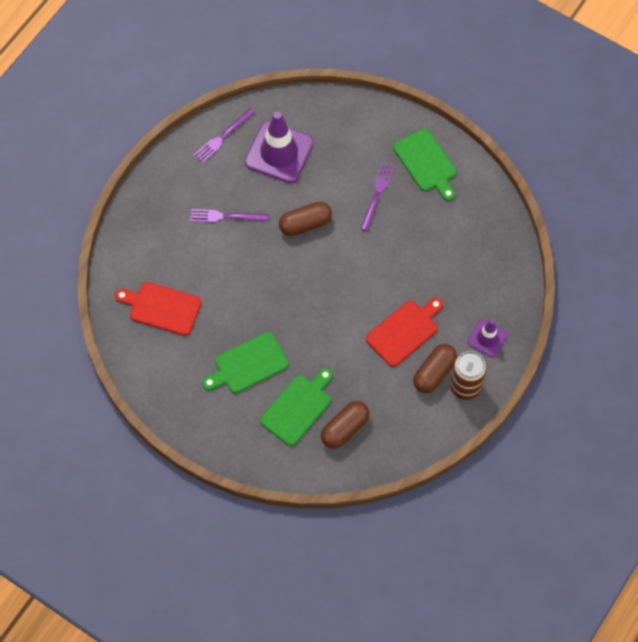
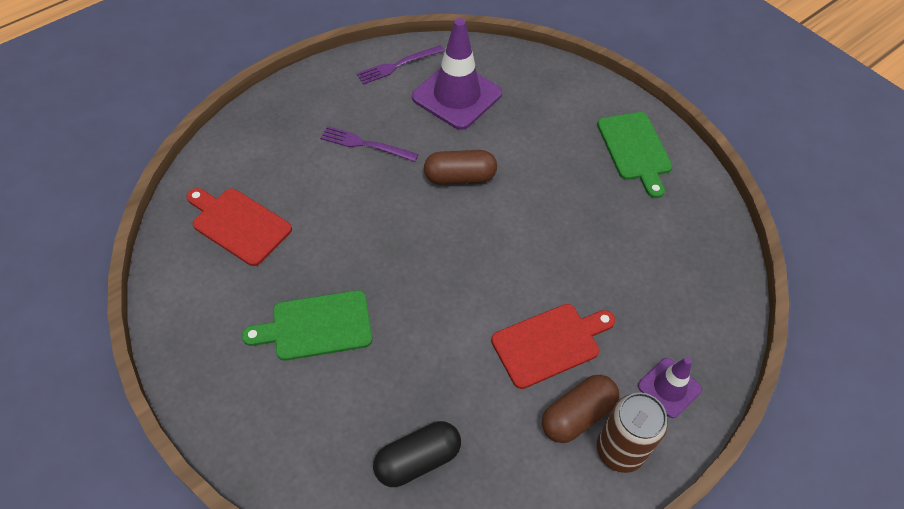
camera: 15 degrees right, 10 degrees down
green cutting board [260,368,333,446] -> none
brown capsule [321,401,369,448] -> black capsule [373,421,461,487]
purple fork [361,163,395,231] -> none

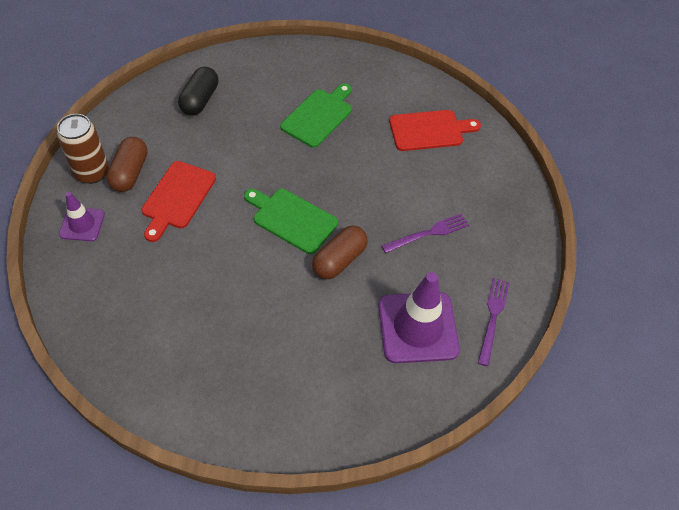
camera: 135 degrees right, 0 degrees up
green cutting board [597,112,672,198] -> green cutting board moved to [244,189,338,254]

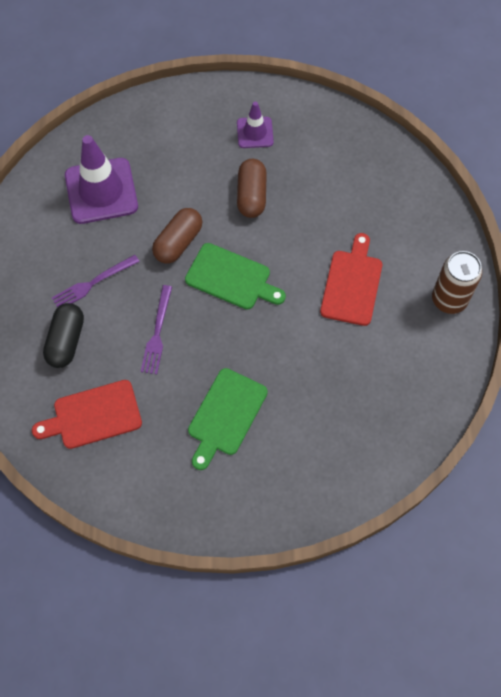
camera: 175 degrees right, 10 degrees up
purple traffic cone [59,192,105,241] -> purple traffic cone moved to [237,102,274,148]
brown capsule [106,137,148,192] -> brown capsule moved to [237,159,267,218]
black capsule [178,67,219,116] -> black capsule moved to [43,303,84,368]
purple fork [478,278,510,366] -> purple fork moved to [141,285,172,374]

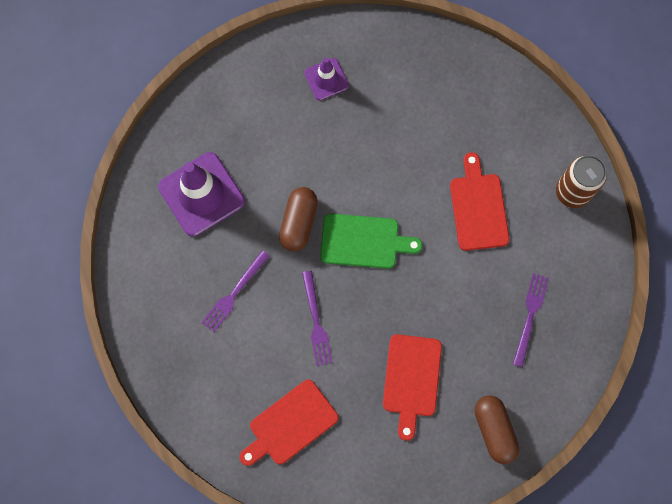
camera: 20 degrees left, 10 degrees up
black capsule [43,303,84,368] -> none
green cutting board [188,368,268,470] -> red cutting board [383,334,442,441]
brown capsule [237,159,267,218] -> brown capsule moved to [475,395,519,464]
none -> purple fork [513,273,549,367]

